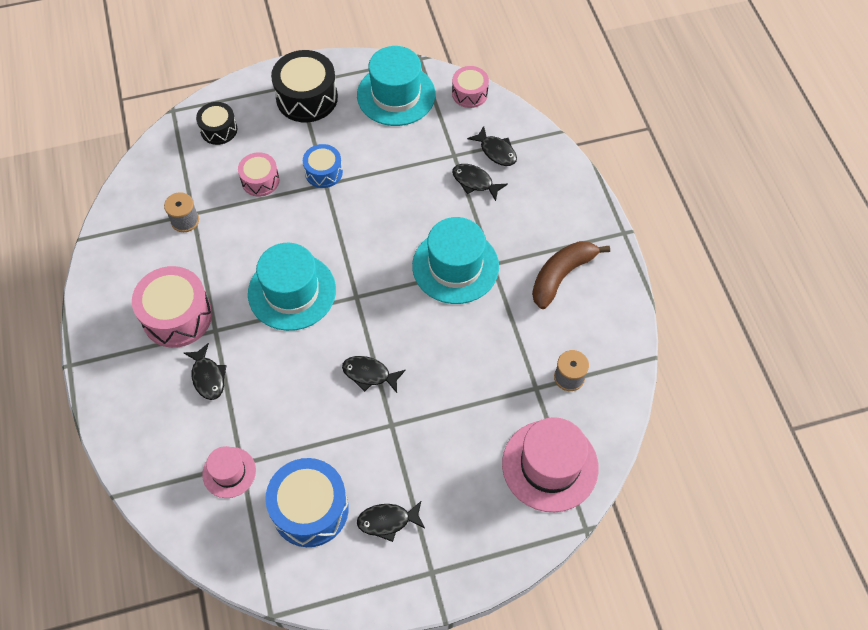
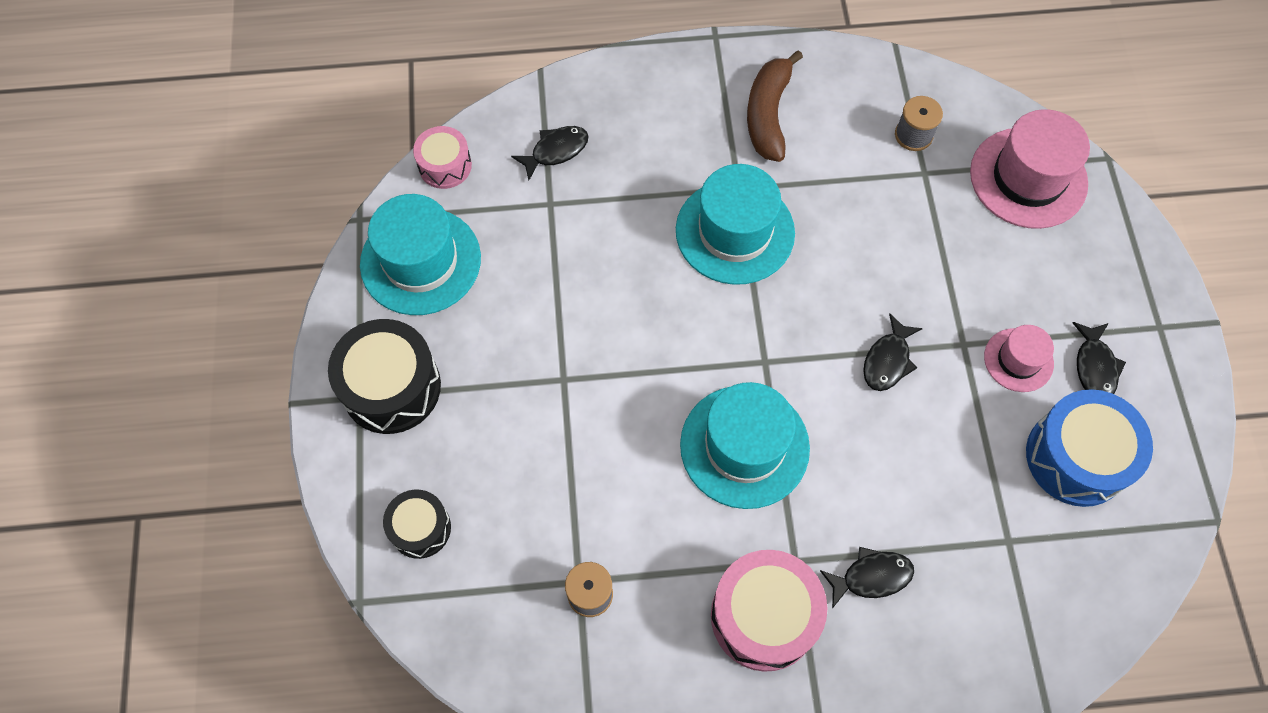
camera: 80 degrees left, 5 degrees up
pink hat [202,446,256,498] -> pink hat moved to [984,325,1054,392]
pink drum [238,152,279,197] -> none
blue drum [303,144,343,188] -> none
black fish [452,164,508,201] -> none
brown banana [532,241,610,309] -> brown banana turned 45 degrees clockwise [747,50,803,162]

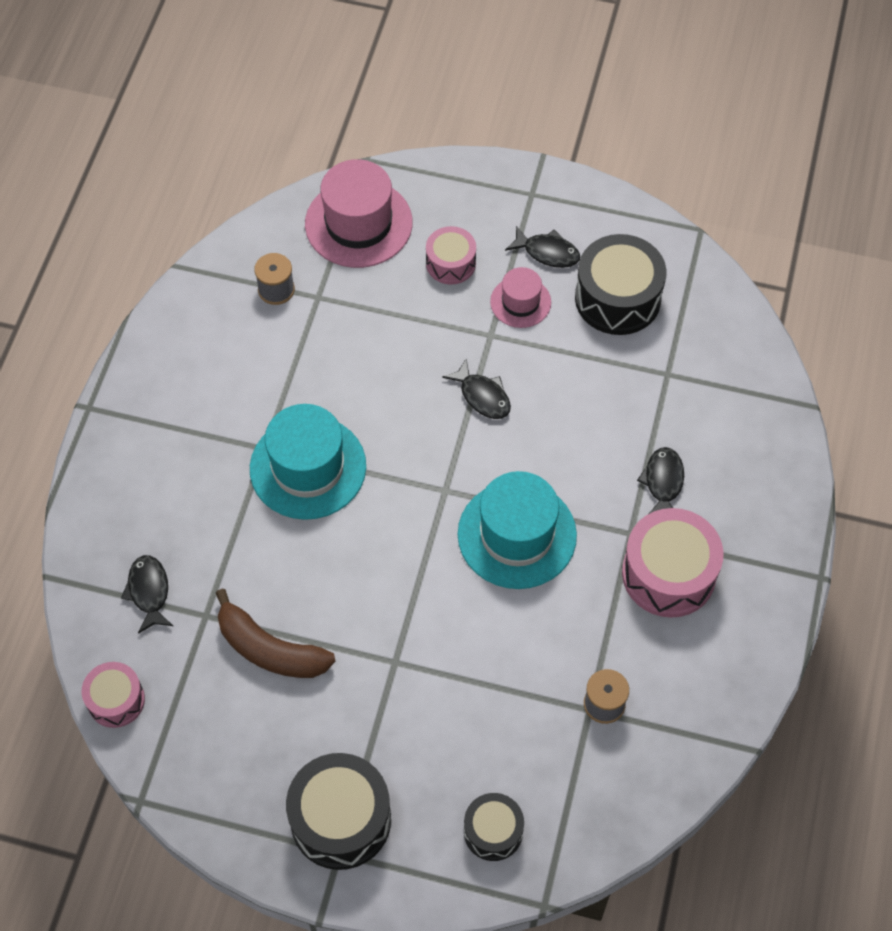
camera: 70 degrees left, 5 degrees down
turquoise hat [360,194,481,315] -> none
brown banana [747,50,803,162] -> brown banana moved to [216,588,335,678]
blue drum [1026,389,1153,507] -> black drum [575,234,666,335]
none -> pink drum [426,226,476,285]

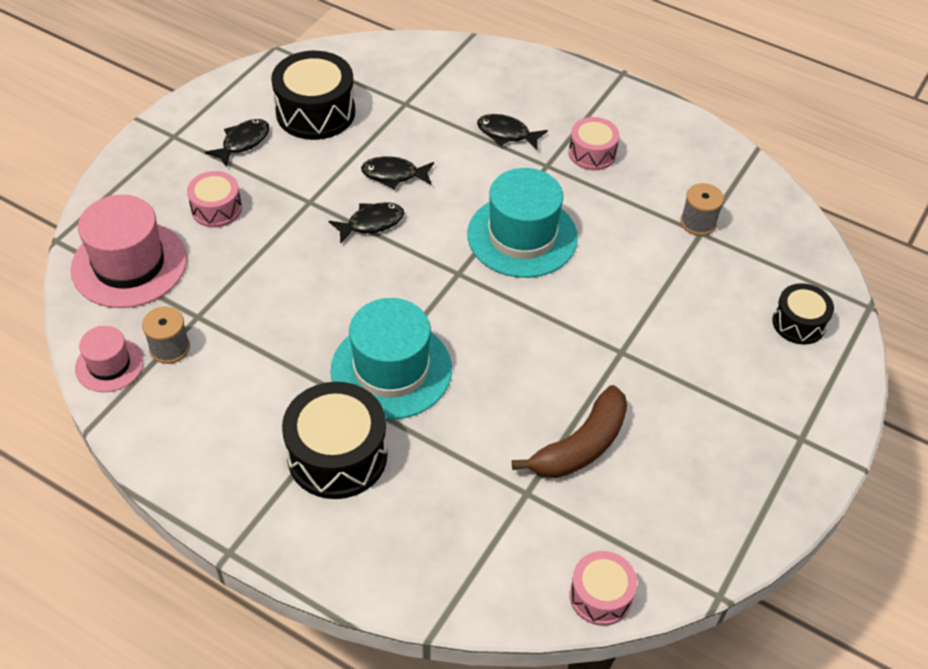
camera: 75 degrees left, 10 degrees down
black fish [121,555,173,634] -> black fish moved to [361,156,434,189]
black drum [286,753,391,870] -> black drum moved to [282,382,387,499]
pink hat [490,267,551,328] -> pink hat moved to [75,326,144,392]
pink drum [622,508,724,618] -> pink drum [569,117,619,170], size x0.59

